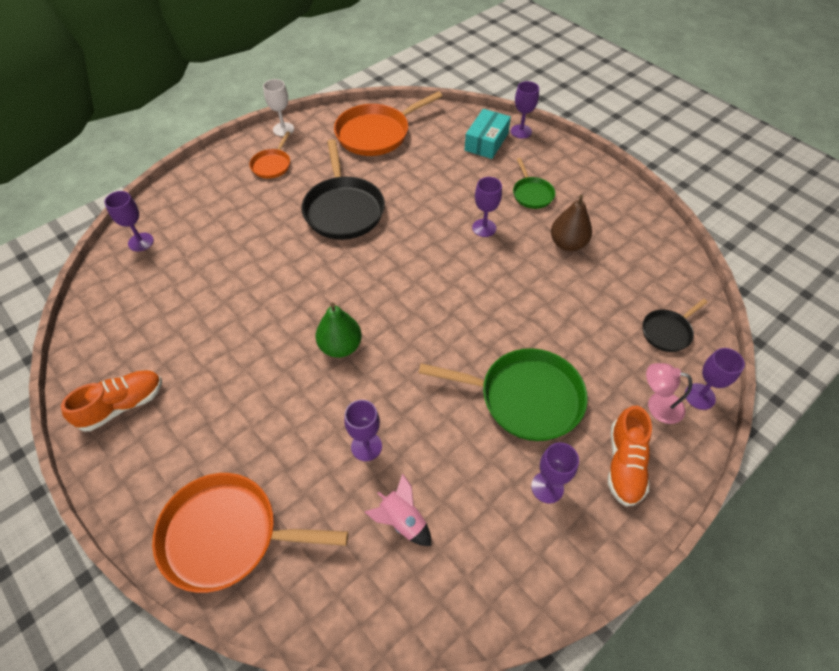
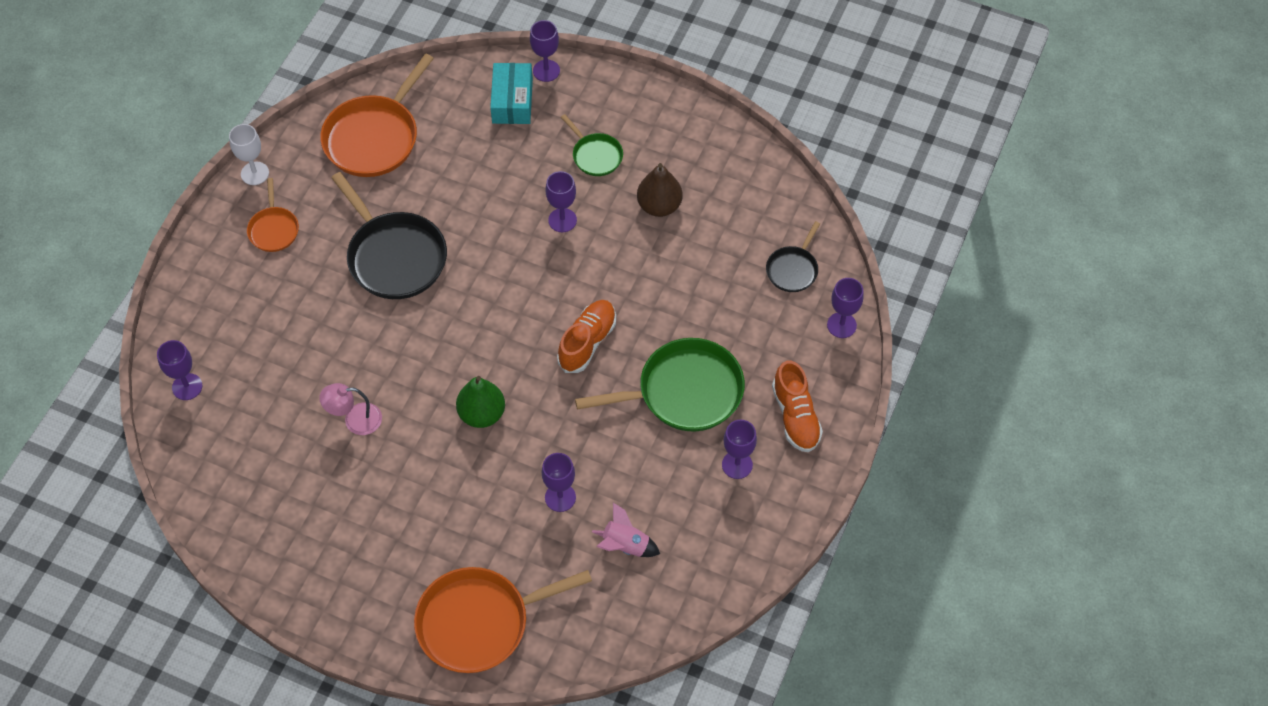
camera: 25 degrees left, 5 degrees up
orange shoe [61,370,162,431] -> orange shoe moved to [557,300,616,373]
pink lamp [646,363,692,424] -> pink lamp moved to [319,383,382,435]

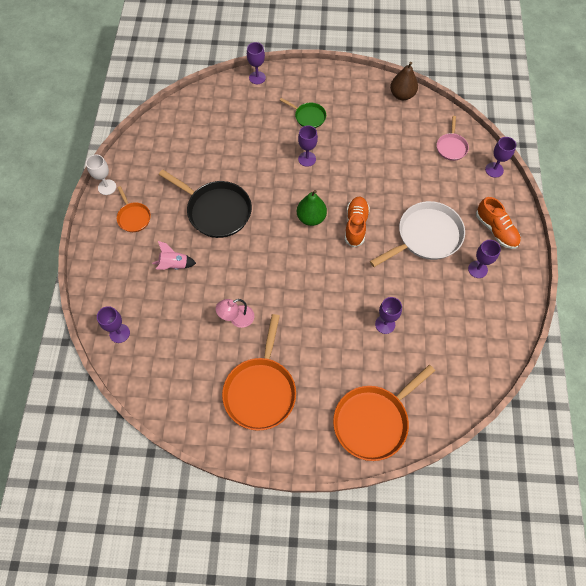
camera: 20 degrees left, 5 degrees up
orange pan [320,53,434,177] -> orange pan moved to [222,314,296,431]
green pear [456,376,505,428] -> green pear moved to [297,190,327,226]
turquoise box [490,63,533,124] -> none
green pan [575,338,745,432] -> white pan [370,201,465,267]
pink rocket [592,503,660,557] -> pink rocket moved to [152,241,196,270]
brown pear [637,163,683,217] -> brown pear moved to [390,62,418,100]
black pan [766,221,820,292] -> pink pan [437,116,469,161]

